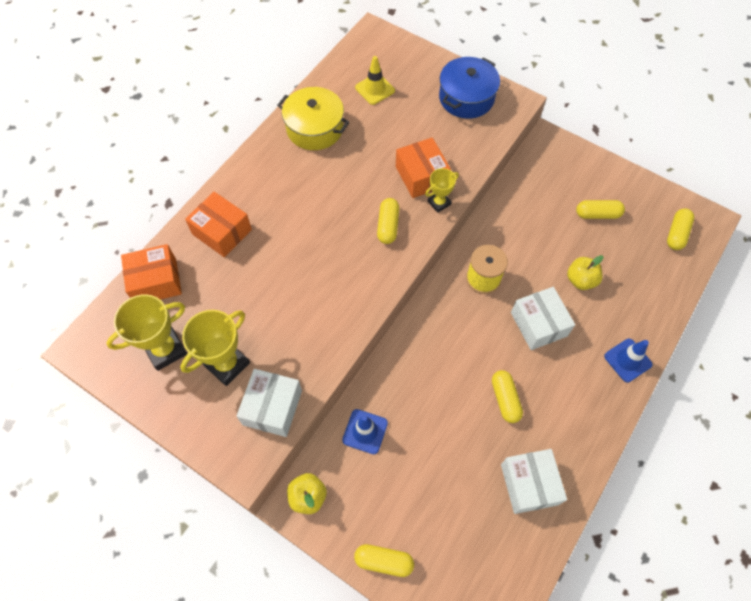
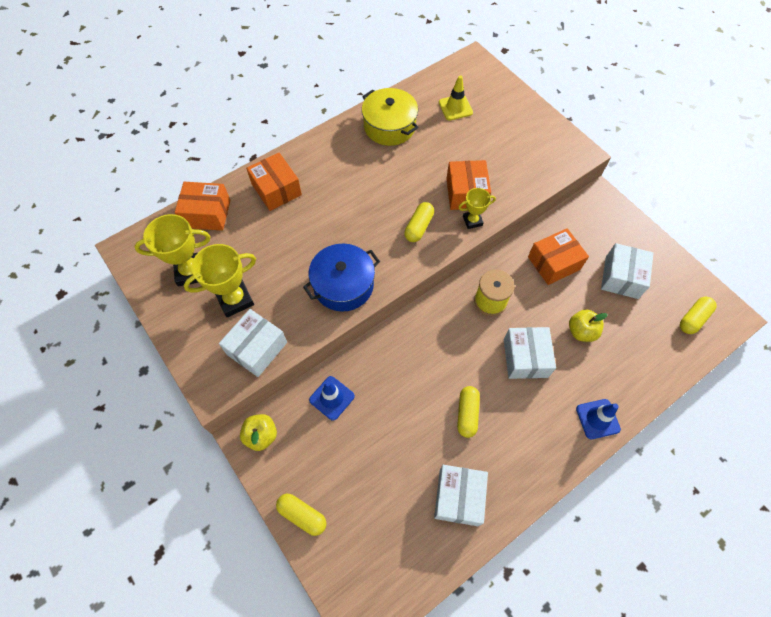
camera: 20 degrees right, 0 degrees up
blue pot [439,57,500,119] -> blue pot moved to [303,244,380,312]
yellow capsule [576,200,625,219] -> white box [601,243,653,299]
none -> orange box [528,228,589,285]

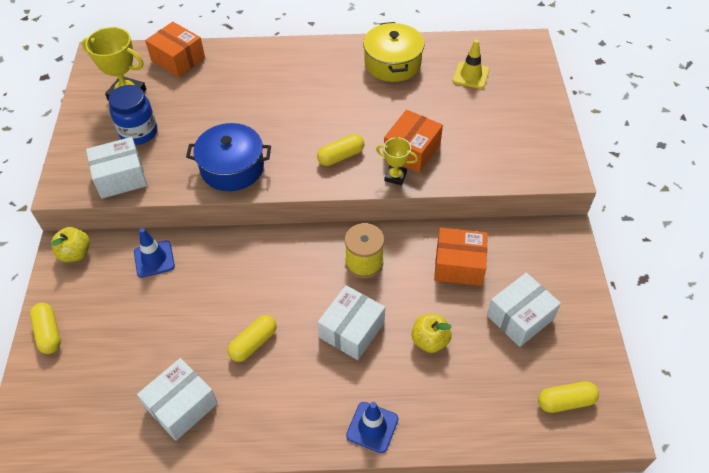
camera: 35 degrees right, 10 degrees down
yellow trophy [184,244,256,317] -> blue jar [108,85,157,145]
orange box [246,153,302,211] -> none

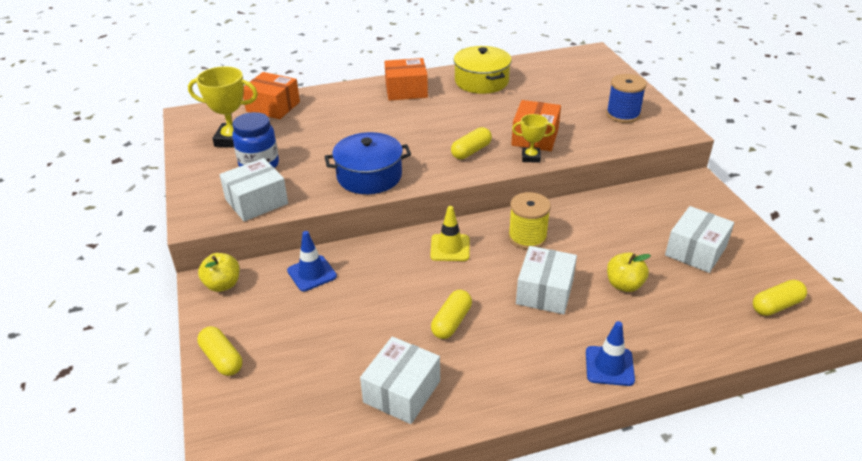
camera: 15 degrees left, 15 degrees down
orange box [434,228,488,286] -> orange box moved to [384,58,428,101]
yellow traffic cone [453,40,489,89] -> yellow traffic cone moved to [430,206,469,261]
none -> blue spool [606,74,647,123]

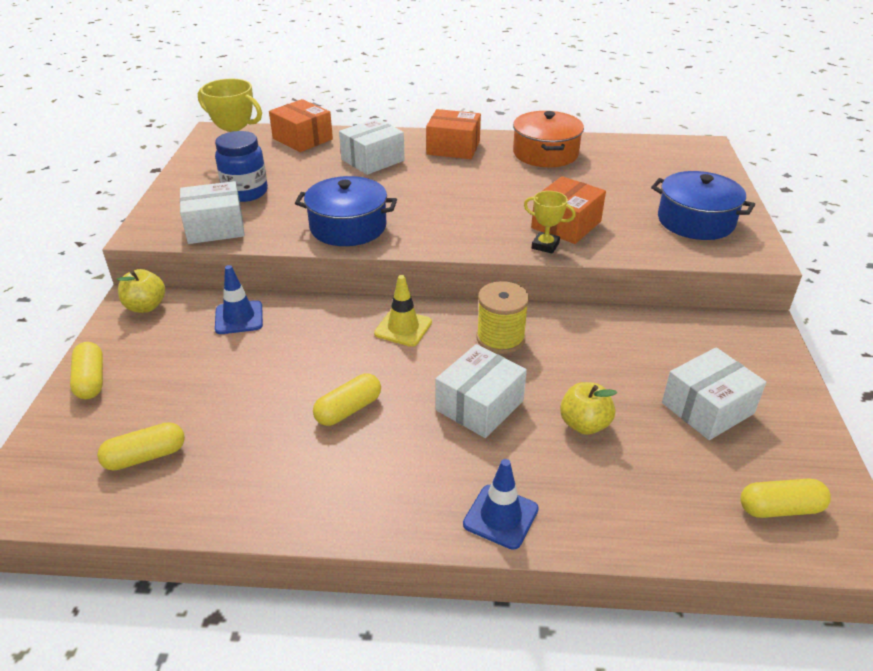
camera: 20 degrees right, 0 degrees up
white box [360,337,440,424] -> white box moved to [339,118,405,175]
yellow capsule [451,127,492,159] -> yellow capsule moved to [97,422,185,470]
yellow pot [454,46,512,94] -> orange pot [513,111,584,167]
blue spool [606,74,647,123] -> blue pot [651,171,755,240]

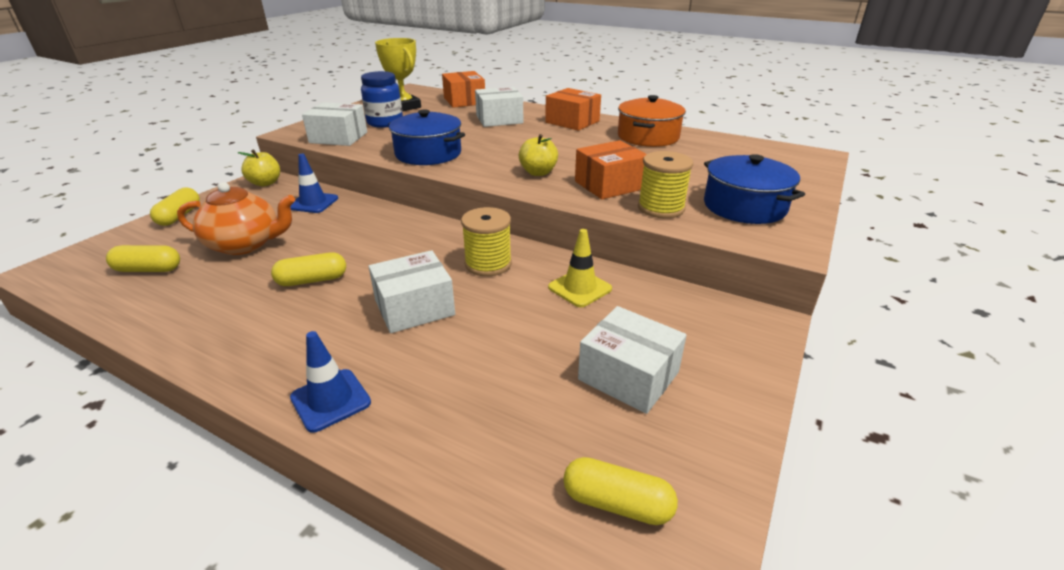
camera: 25 degrees right, 5 degrees down
yellow traffic cone [374,275,432,347] -> yellow traffic cone moved to [548,229,612,307]
yellow trophy [524,191,576,254] -> none
yellow apple [560,382,617,435] -> yellow apple moved to [519,134,558,176]
white box [662,347,766,440] -> white box turned 45 degrees clockwise [578,306,687,414]
none -> orange teapot [177,182,295,255]
none -> yellow spool [638,151,693,218]

